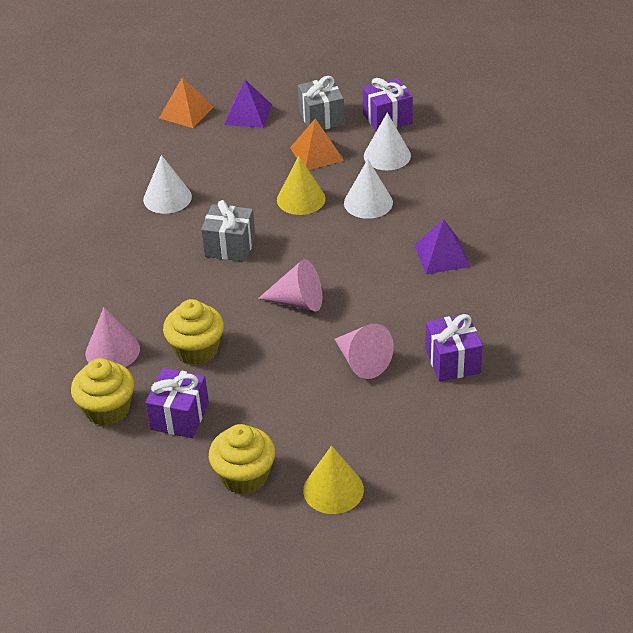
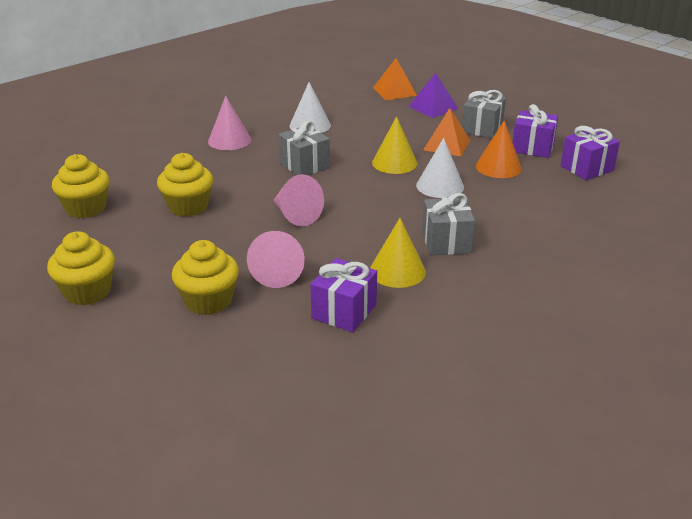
camera: 40 degrees right, 10 degrees down
pink cone [85,307,140,367] -> pink cone moved to [208,96,251,150]
purple gift [145,368,209,438] -> purple gift moved to [560,126,620,180]
yellow cone [303,446,364,514] -> yellow cone moved to [370,218,426,288]
white cone [364,113,411,170] -> orange cone [476,120,522,178]
purple pyramid [414,219,471,274] -> grey gift [422,193,475,255]
none -> yellow cupcake [172,240,239,315]

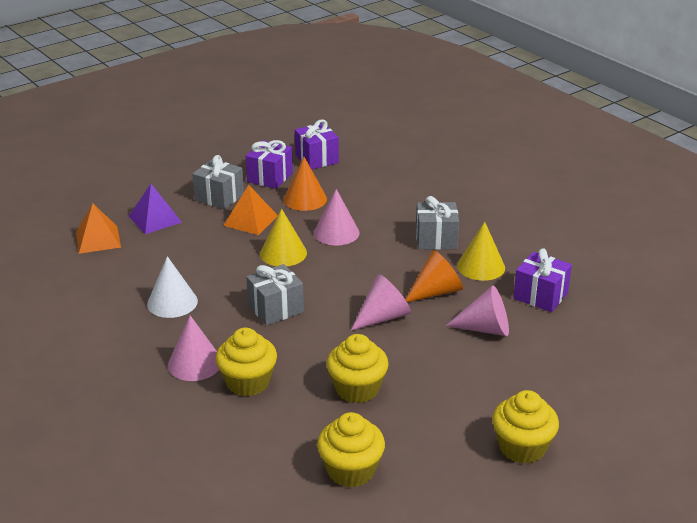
camera: 85 degrees left, 0 degrees up
yellow cupcake [172,240,239,315] -> yellow cupcake moved to [216,328,277,396]
white cone [416,138,464,198] -> pink cone [314,189,360,246]
none -> orange cone [405,250,463,302]

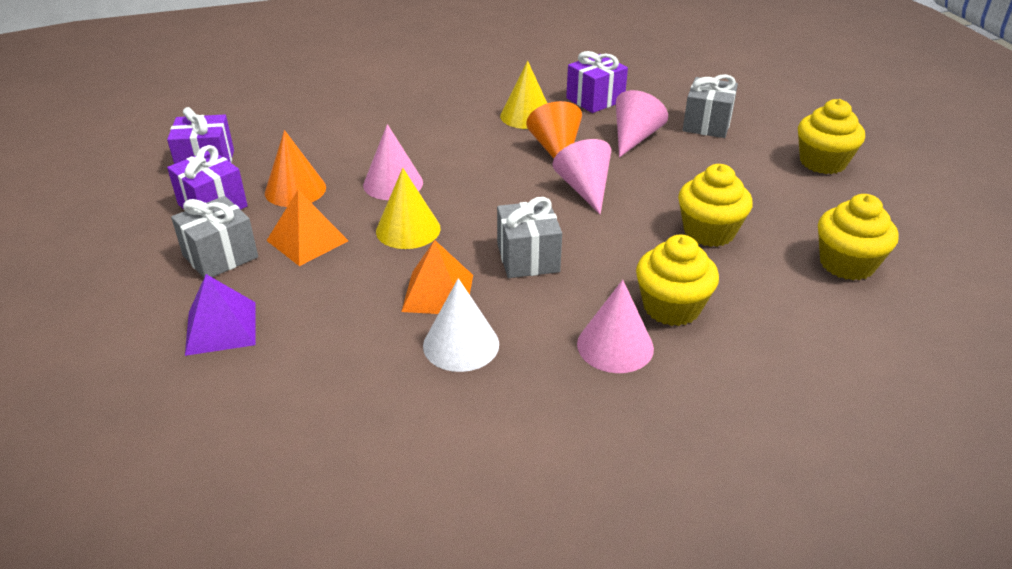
camera: 70 degrees left, 5 degrees up
orange pyramid [76,203,121,254] -> orange pyramid moved to [401,240,473,314]
grey gift [416,196,459,250] -> grey gift moved to [683,74,738,138]

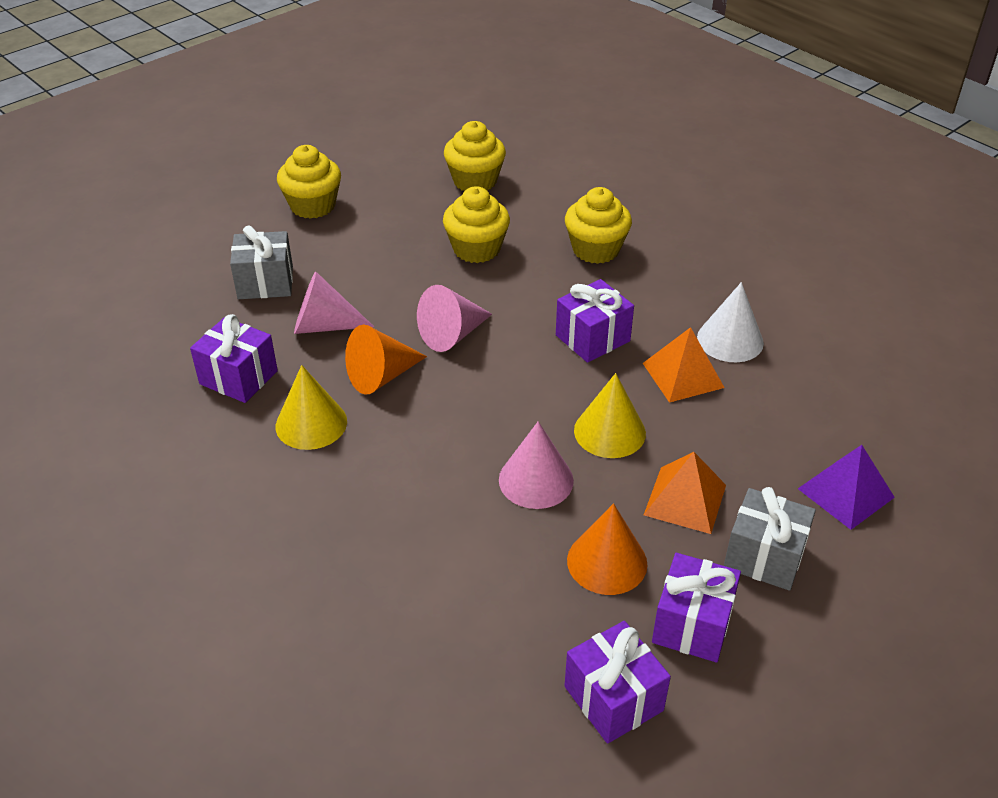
camera: 115 degrees left, 5 degrees up
grey gift [497,197,562,278] -> purple gift [556,279,634,363]
pink cone [577,280,654,373] -> none

